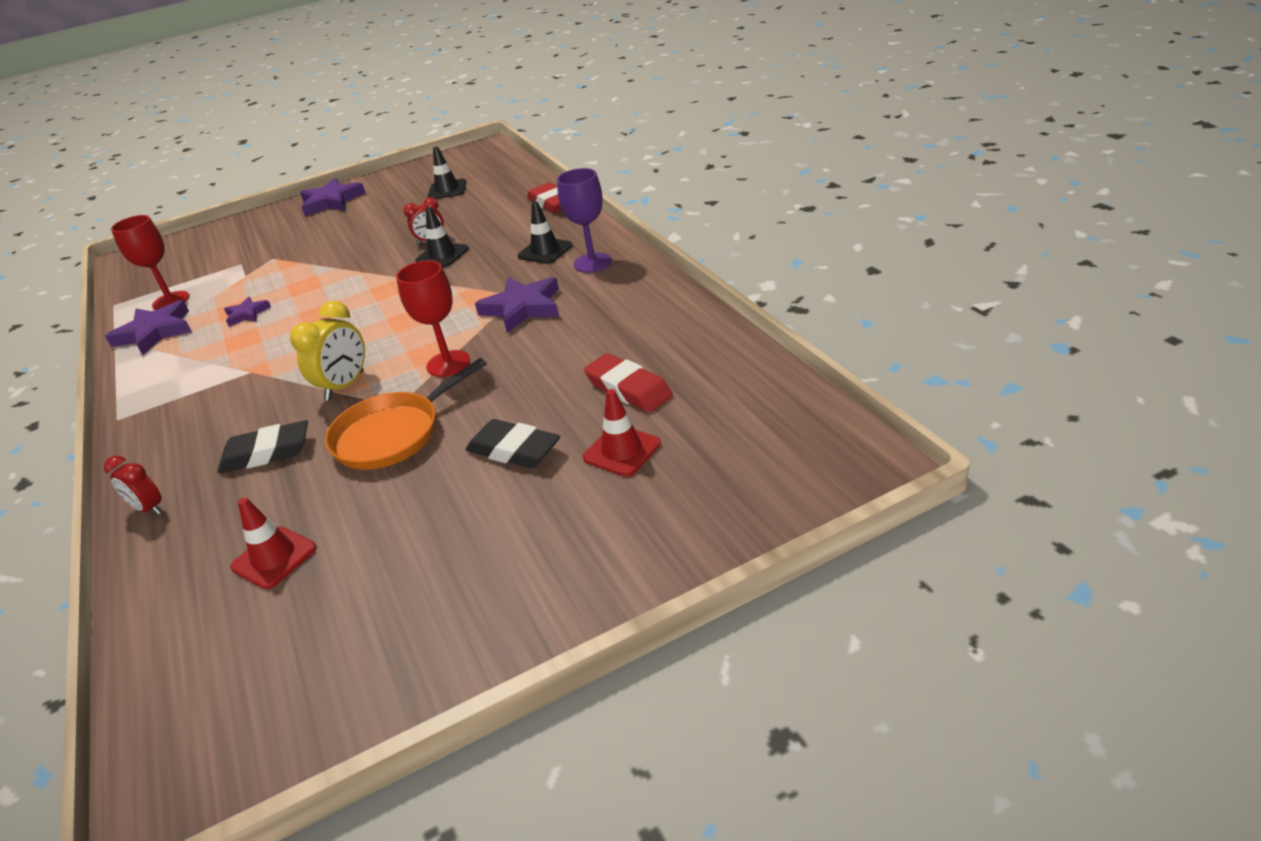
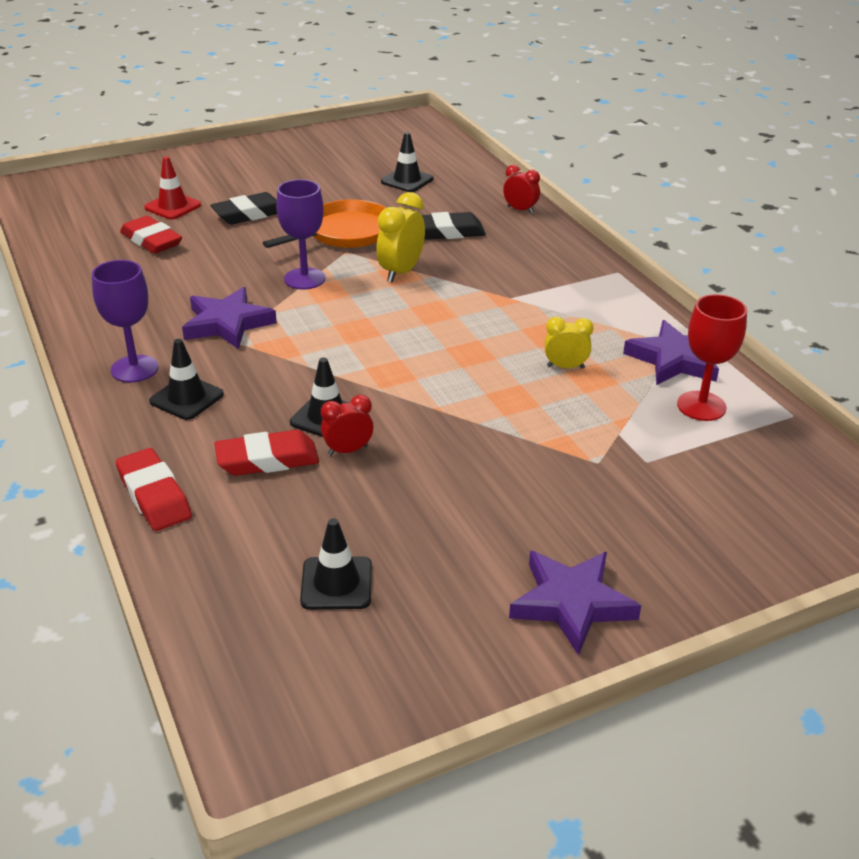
camera: 175 degrees right, 0 degrees up
purple star [224,297,271,327] -> yellow clock [545,317,593,369]
red traffic cone [230,497,317,589] -> black traffic cone [381,132,433,192]
red goblet [396,260,470,377] -> purple goblet [276,179,325,290]
black eraser [466,419,560,468] -> black eraser turned 60 degrees counterclockwise [210,192,277,224]
none -> red eraser [214,430,319,476]

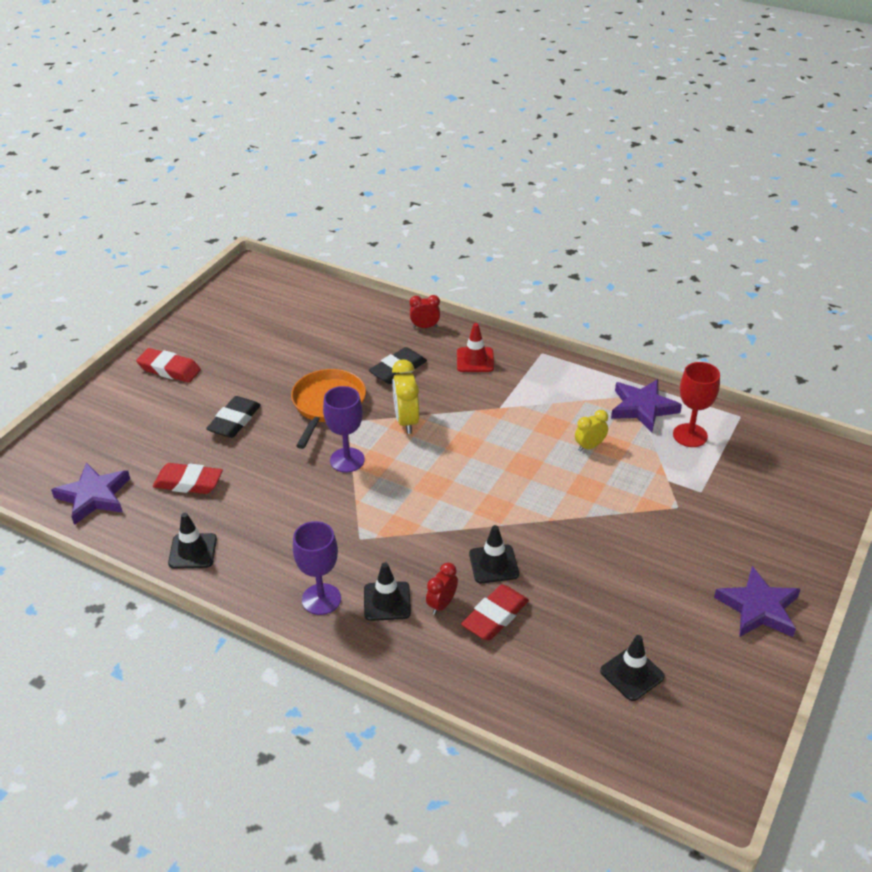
camera: 35 degrees left, 5 degrees up
red eraser [116,448,192,531] -> red eraser moved to [136,348,201,383]
red traffic cone [144,156,201,219] -> red traffic cone moved to [457,323,494,372]
purple star [182,287,277,349] -> purple star moved to [51,462,130,525]
red clock [321,395,373,455] -> red clock moved to [426,562,458,615]
black traffic cone [381,132,433,192] -> black traffic cone moved to [168,513,217,569]

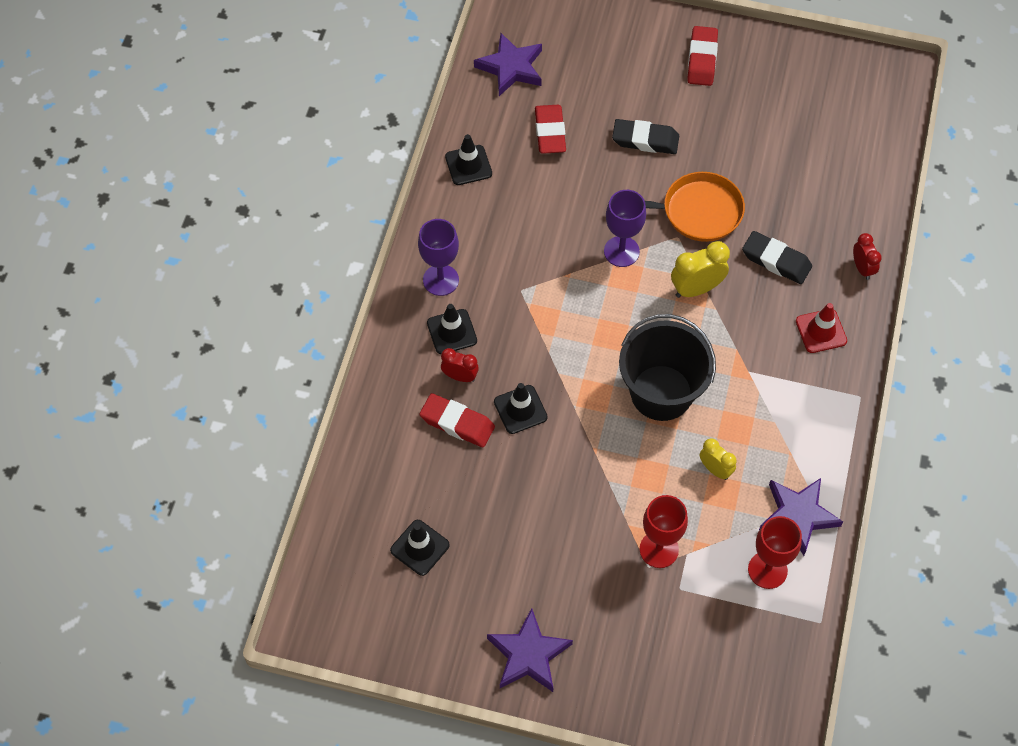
camera: 75 degrees right, 20 degrees up
none -> black bucket [619,314,716,421]
none -> red goblet [640,495,688,568]

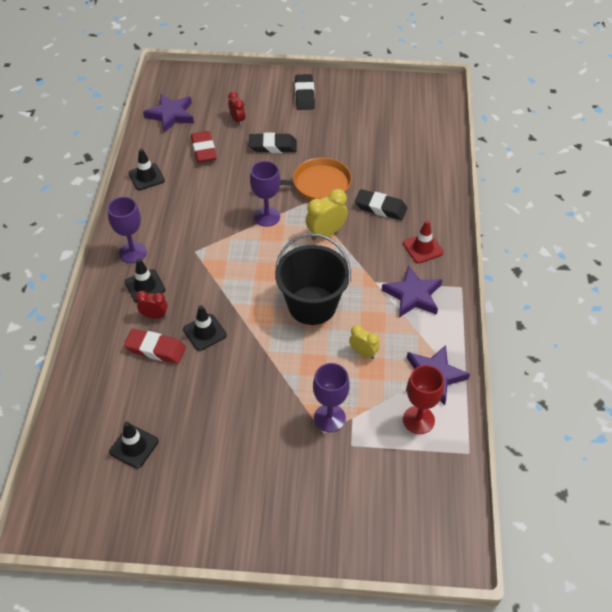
camera: 10 degrees left, 10 degrees down
purple star [487,608,573,692] -> purple star moved to [382,265,442,318]
red goblet [640,495,688,568] -> purple goblet [313,363,350,432]
red eraser [687,26,718,86] -> black eraser [295,74,315,110]
red clock [853,233,881,280] -> red clock moved to [228,91,246,126]

